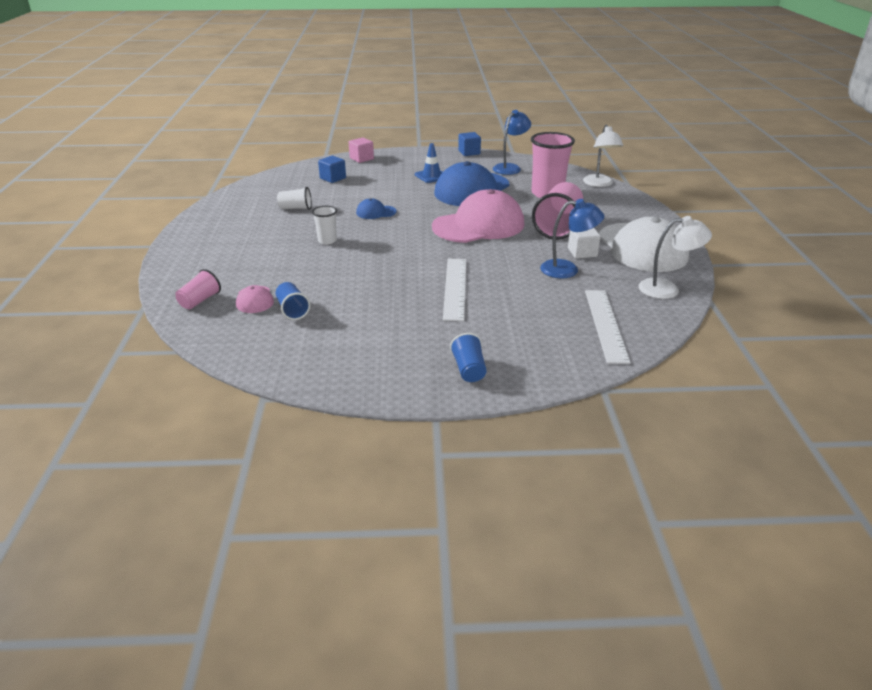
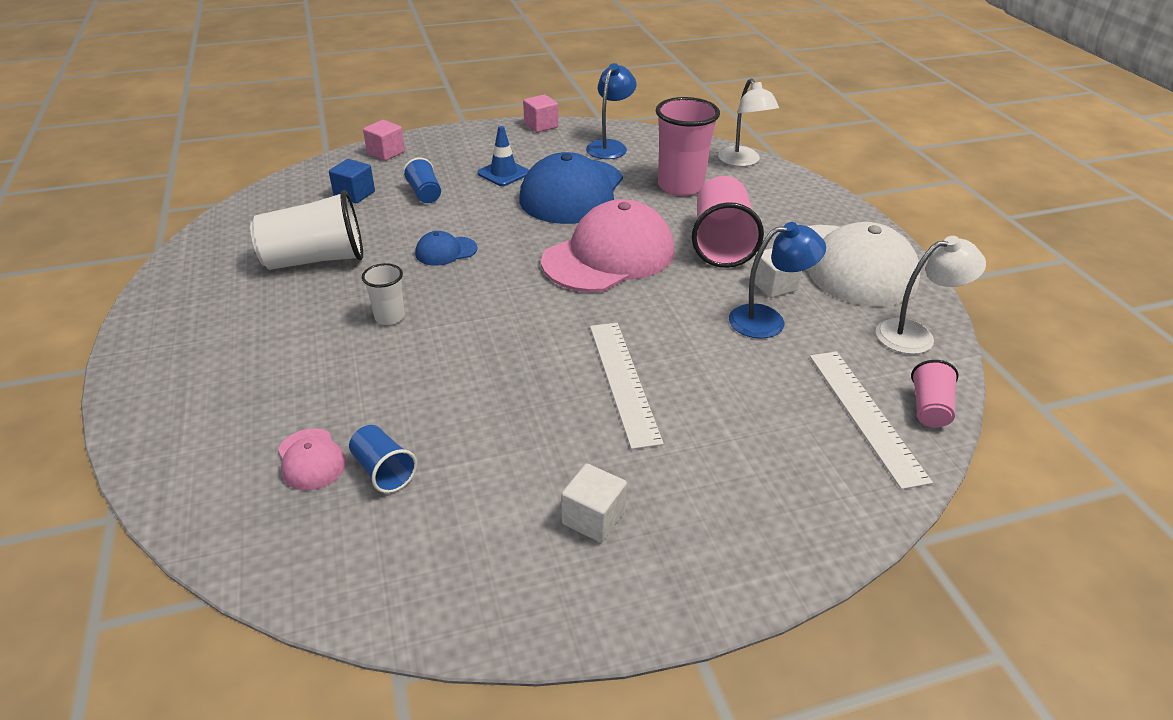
camera: 15 degrees left, 5 degrees up
pink cup [175,269,221,310] -> pink cup moved to [911,360,958,428]
white cup [277,187,312,210] -> white cup [250,190,363,270], size x1.95
blue cup [450,333,487,382] -> blue cup moved to [403,158,441,203]
blue cube [458,132,481,156] -> pink cube [523,94,558,132]
none -> white cube [561,463,627,543]

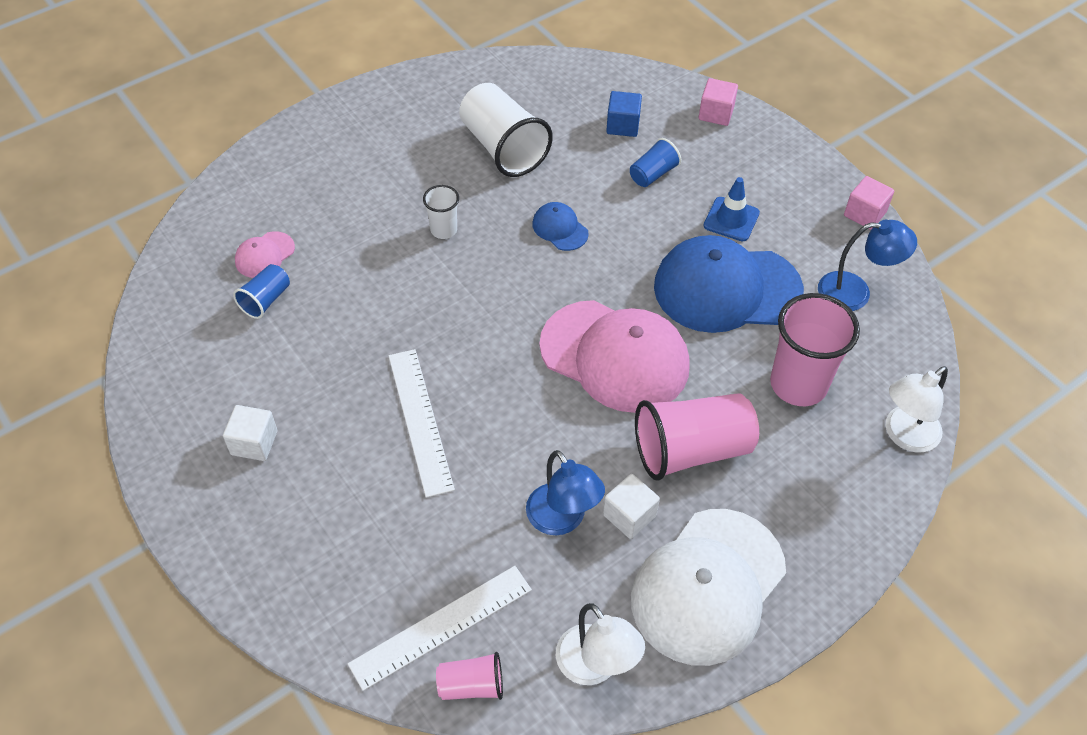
camera: 70 degrees right, 15 degrees up
white ruler [590,323,664,449] -> white ruler turned 75 degrees counterclockwise [389,349,455,498]

